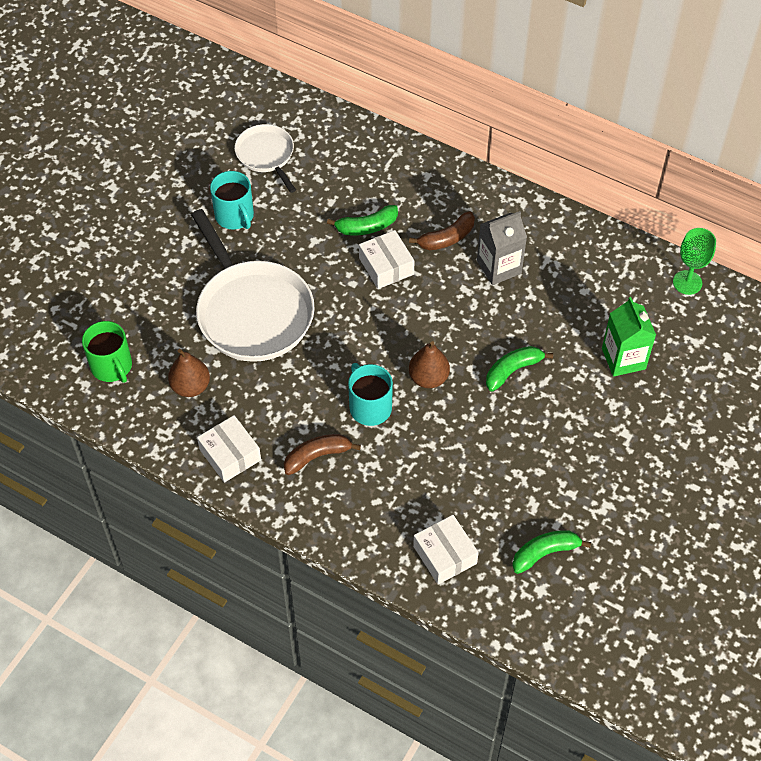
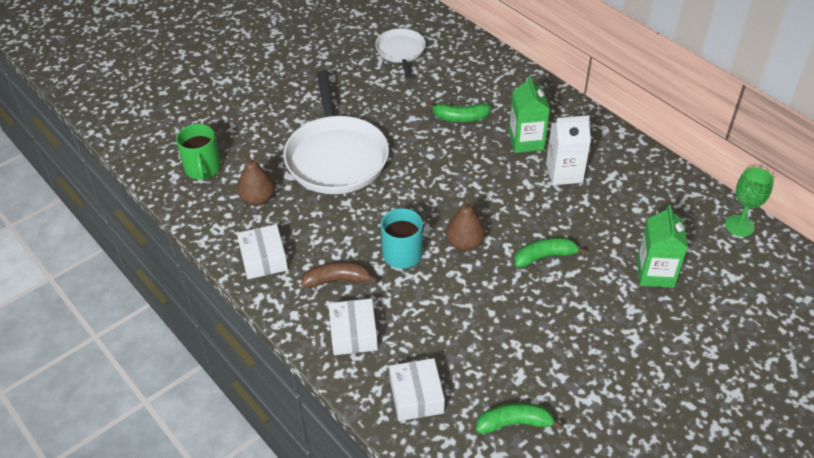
camera: 20 degrees right, 10 degrees down
turquoise mug [210,171,254,229] -> none
white box [359,230,415,289] -> white box moved to [329,299,378,355]
brown banana [409,211,475,250] -> green carton [509,76,550,153]
grey carton [477,211,527,285] -> white carton [546,115,591,185]

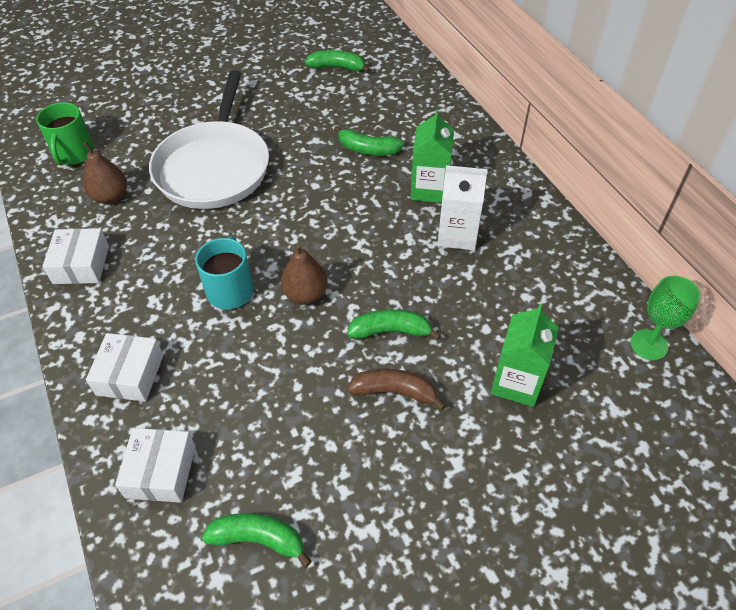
camera: 15 degrees right, 5 degrees up
brown banana [301,262,378,288] -> brown banana moved to [347,369,446,411]
white pan [375,28,426,78] -> green banana [305,50,370,73]

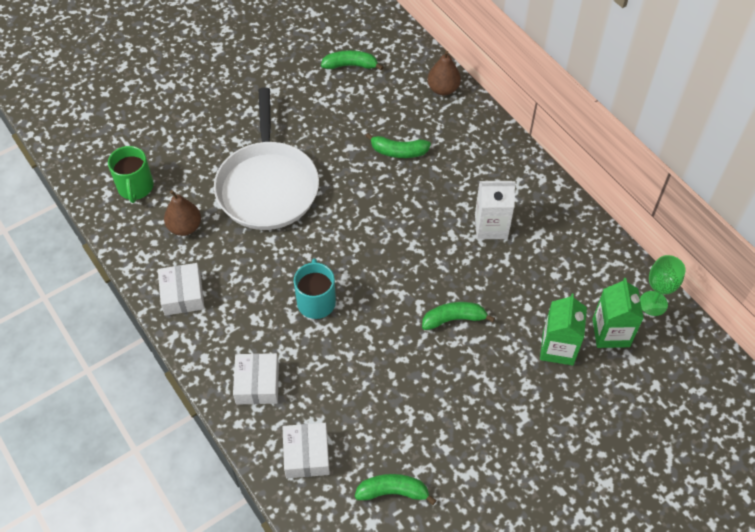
camera: 10 degrees left, 5 degrees up
brown pear [281,244,328,304] -> brown pear moved to [427,51,461,95]
brown banana [347,369,446,411] -> none
green carton [411,110,454,203] -> green carton moved to [593,278,644,348]

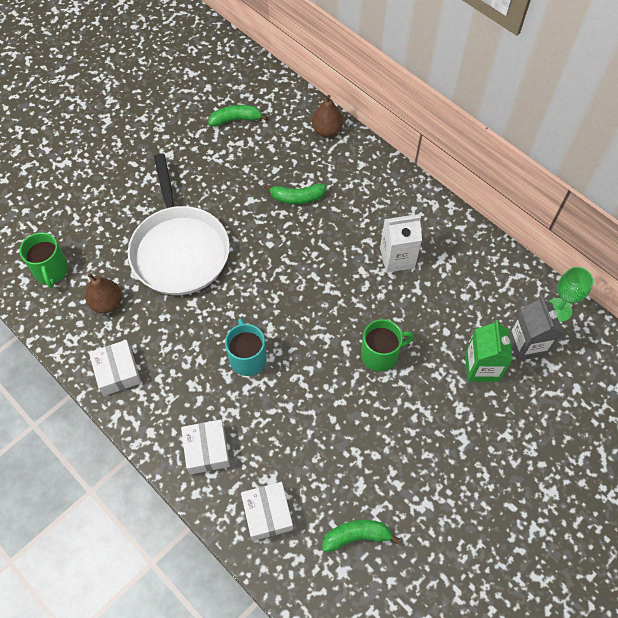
camera: 10 degrees left, 5 degrees up
green banana [422,302,495,330] -> green mug [361,319,414,372]
green carton [593,278,644,348] -> grey carton [509,296,563,361]

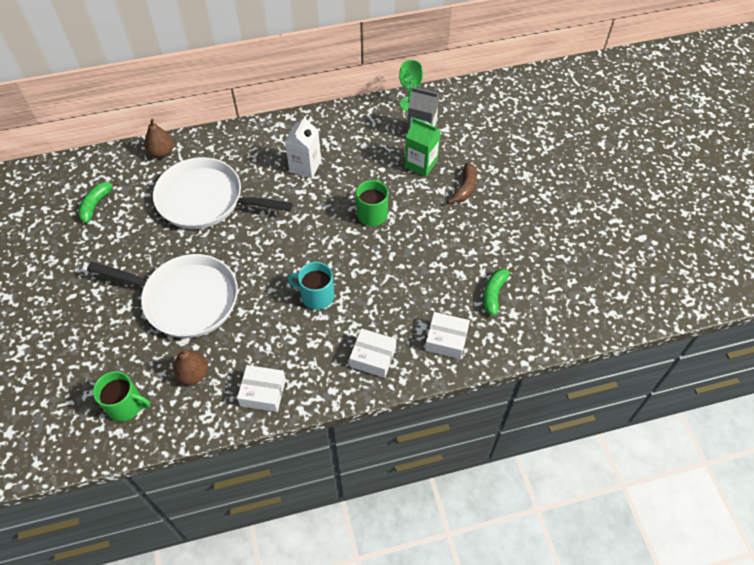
camera: 60 degrees left, 5 degrees down
green banana [264,183,327,204] -> white pan [153,157,293,229]
none -> brown banana [447,163,477,204]

